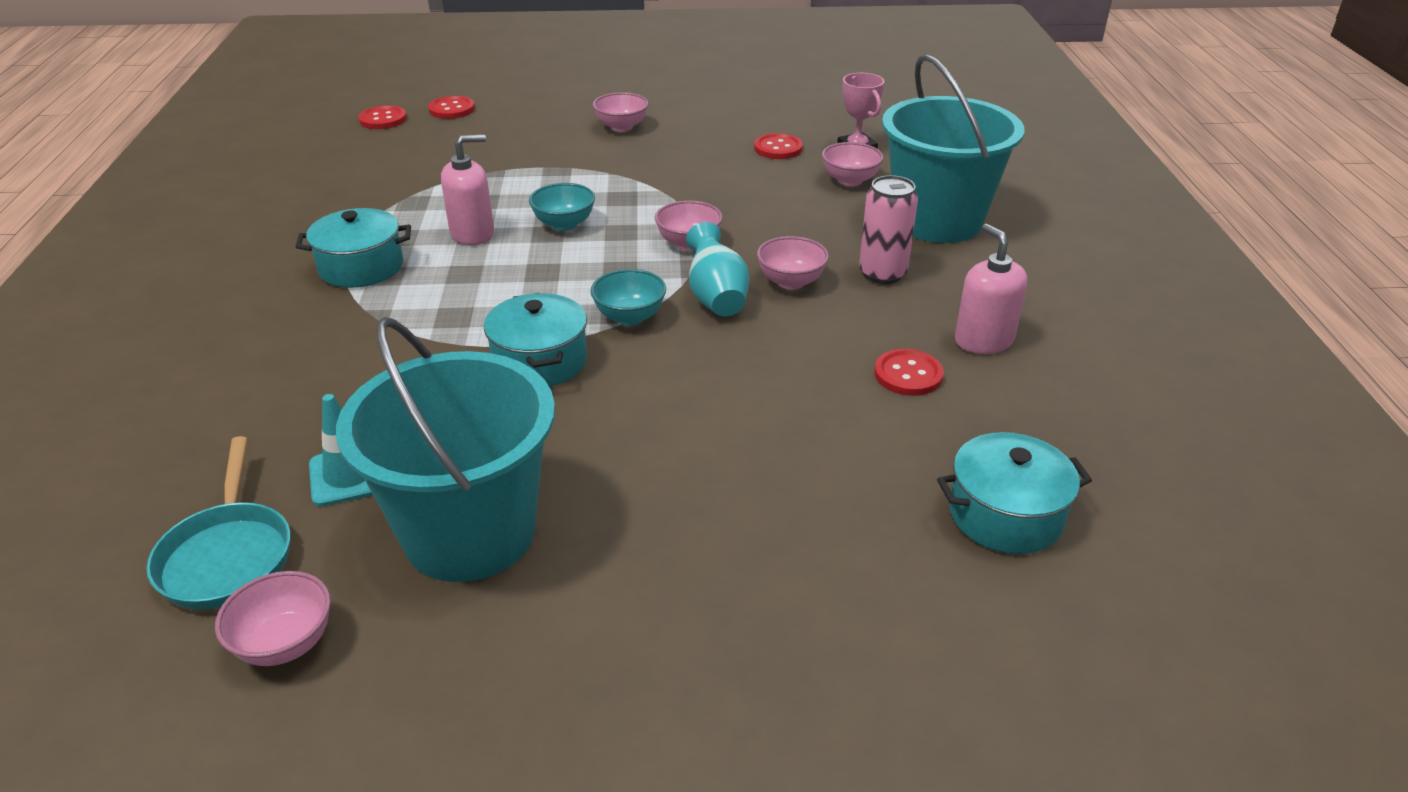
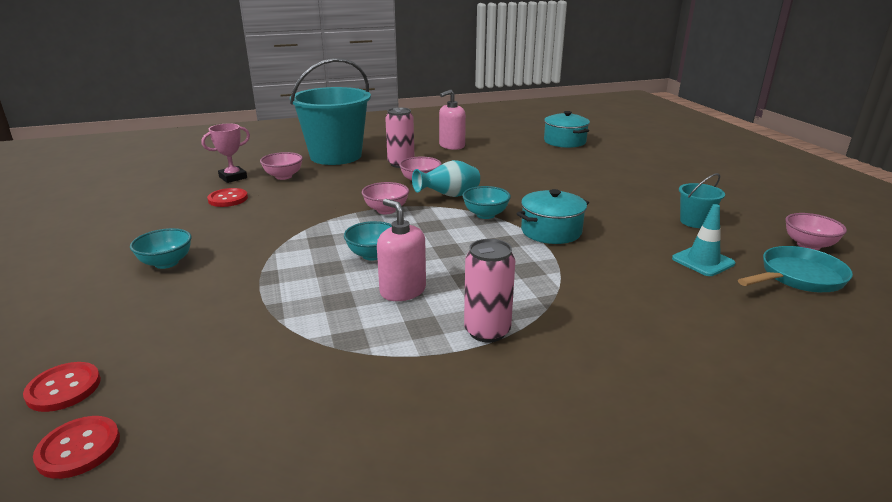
camera: 105 degrees left, 10 degrees down
turquoise pot [295,208,411,288] -> pink can [464,239,515,342]
turquoise bucket [336,317,555,582] -> turquoise bucket [679,173,725,228], size x0.43
pink bowl [593,92,649,132] -> turquoise bowl [130,228,192,269]
red button [874,349,944,396] -> none

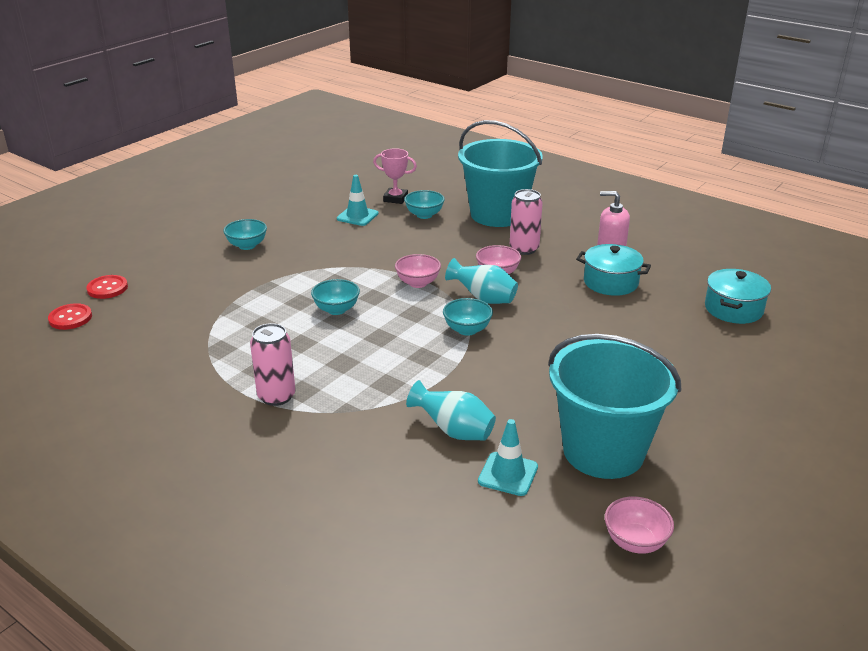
camera: 55 degrees right, 5 degrees up
red button [207,188,248,207] -> turquoise traffic cone [337,175,378,226]
pink bowl [260,152,303,180] -> turquoise bowl [404,190,445,219]
pink soap dispenser [377,199,426,301] -> none
turquoise pot [516,189,589,244] -> turquoise pot moved to [576,244,651,296]
turquoise bucket [679,173,725,228] -> turquoise bucket [548,334,681,479], size x2.35
turquoise pan [738,246,853,292] -> none
none -> turquoise vase [406,380,496,440]

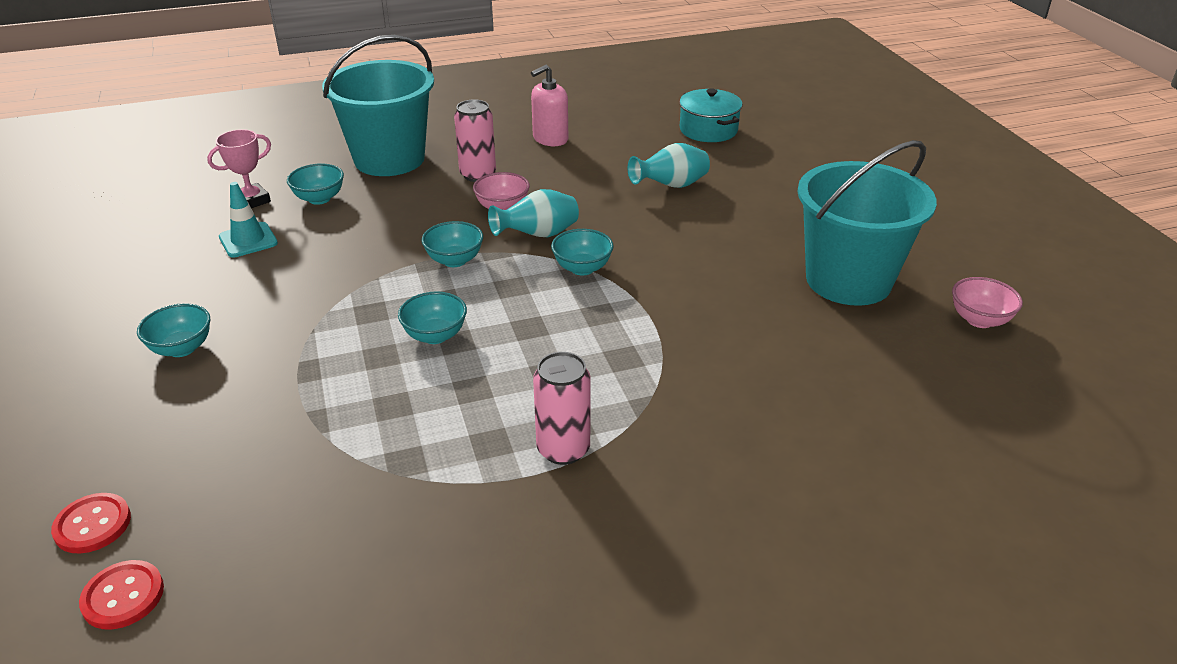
camera: 55 degrees left, 5 degrees up
pink bowl [395,254,441,288] -> turquoise bowl [422,221,483,267]
turquoise vase [406,380,496,440] -> turquoise vase moved to [628,143,710,188]
turquoise traffic cone [478,419,538,496] -> none
turquoise pot [576,244,651,296] -> none

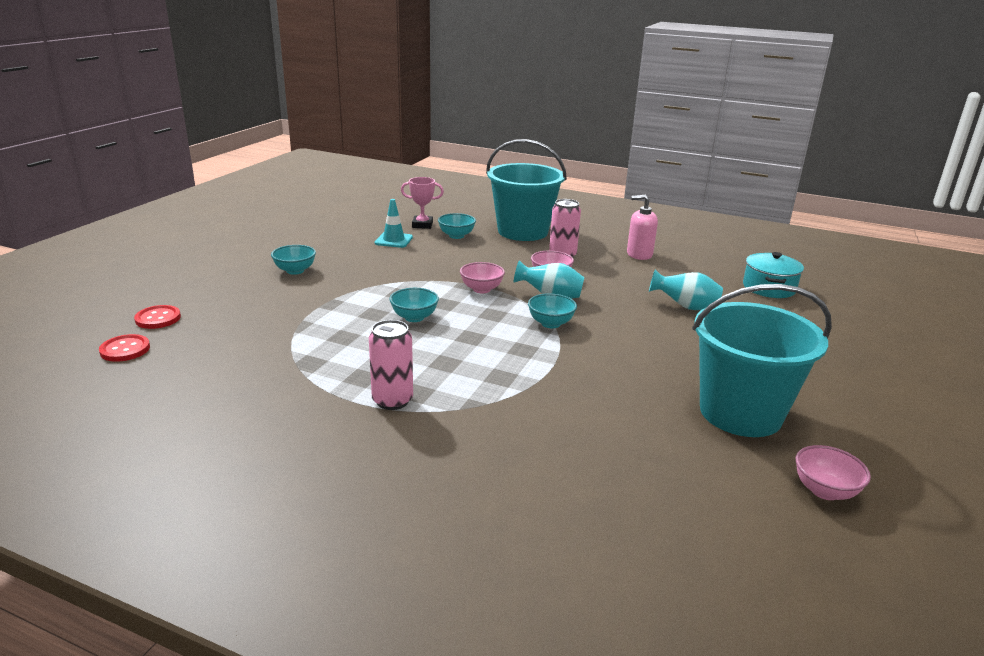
camera: 40 degrees right, 10 degrees down
turquoise bowl [422,221,483,267] -> pink bowl [460,262,505,293]

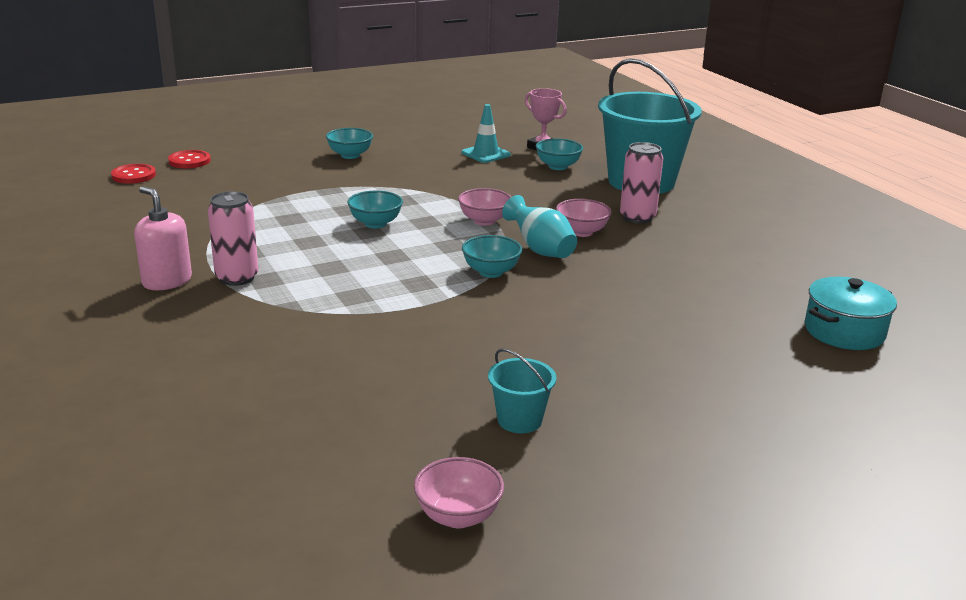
camera: 40 degrees right, 0 degrees up
pink soap dispenser [627,195,658,260] -> pink soap dispenser moved to [134,186,192,290]
turquoise vase [649,269,723,310] -> none
turquoise bucket [692,284,832,437] -> turquoise bucket [488,348,556,433], size x0.43

